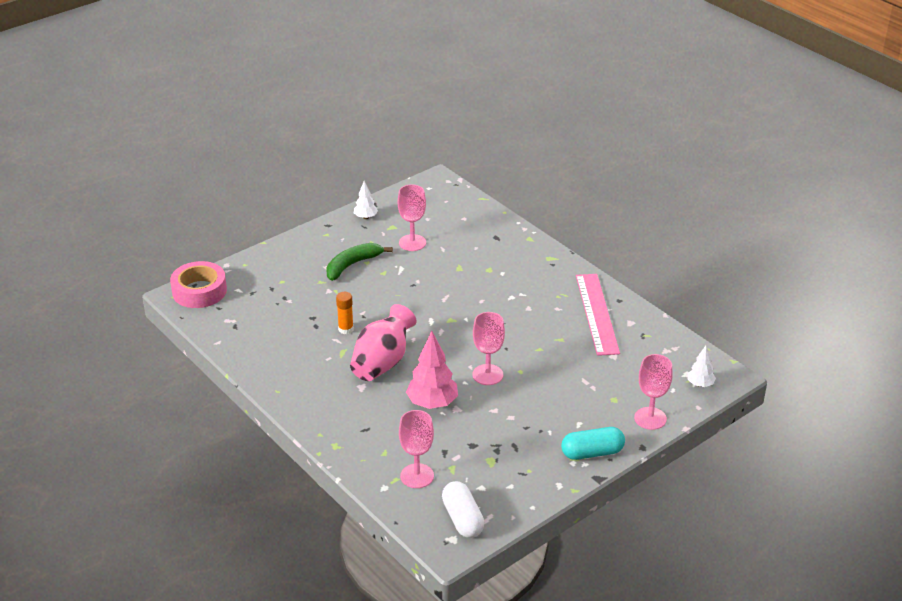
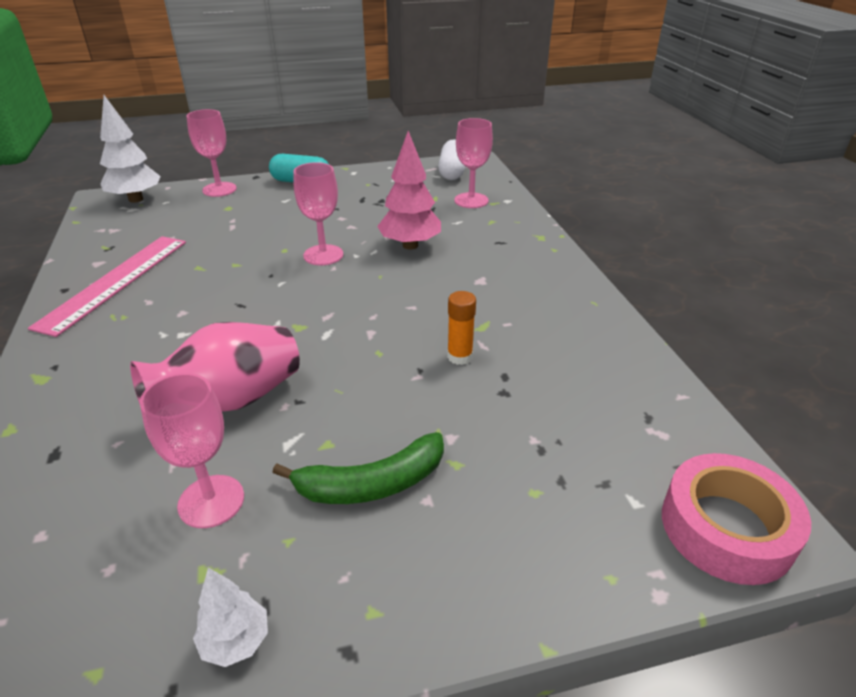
camera: 155 degrees left, 0 degrees up
pink vase [350,304,417,381] -> pink vase moved to [130,322,300,412]
white tree [687,346,716,387] -> white tree [100,95,161,203], size x1.80

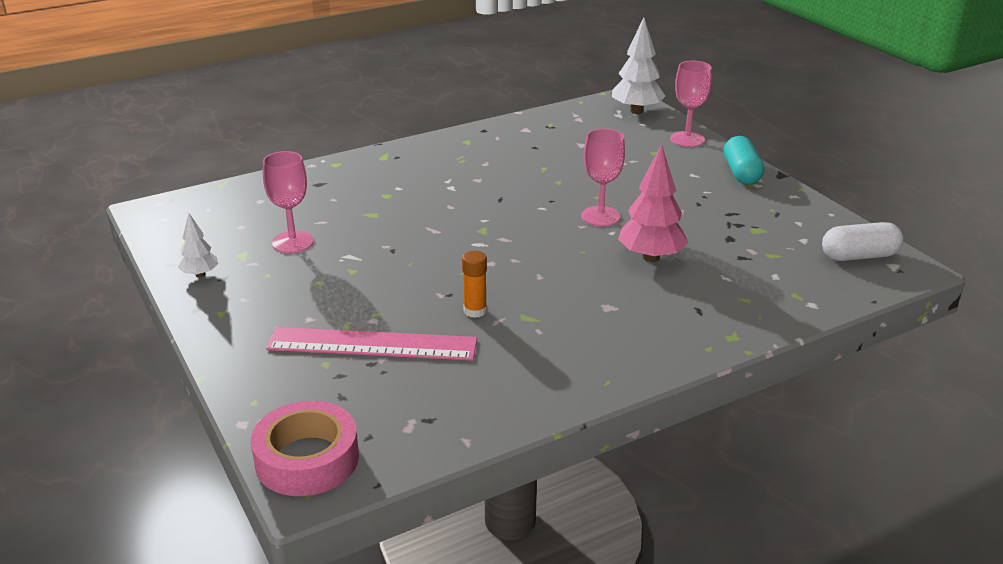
camera: 75 degrees right, 5 degrees down
pink ruler [28,236,186,337] -> pink ruler moved to [266,327,477,361]
pink vase [130,322,300,412] -> none
green banana [272,432,444,504] -> none
pink goblet [454,118,493,208] -> none

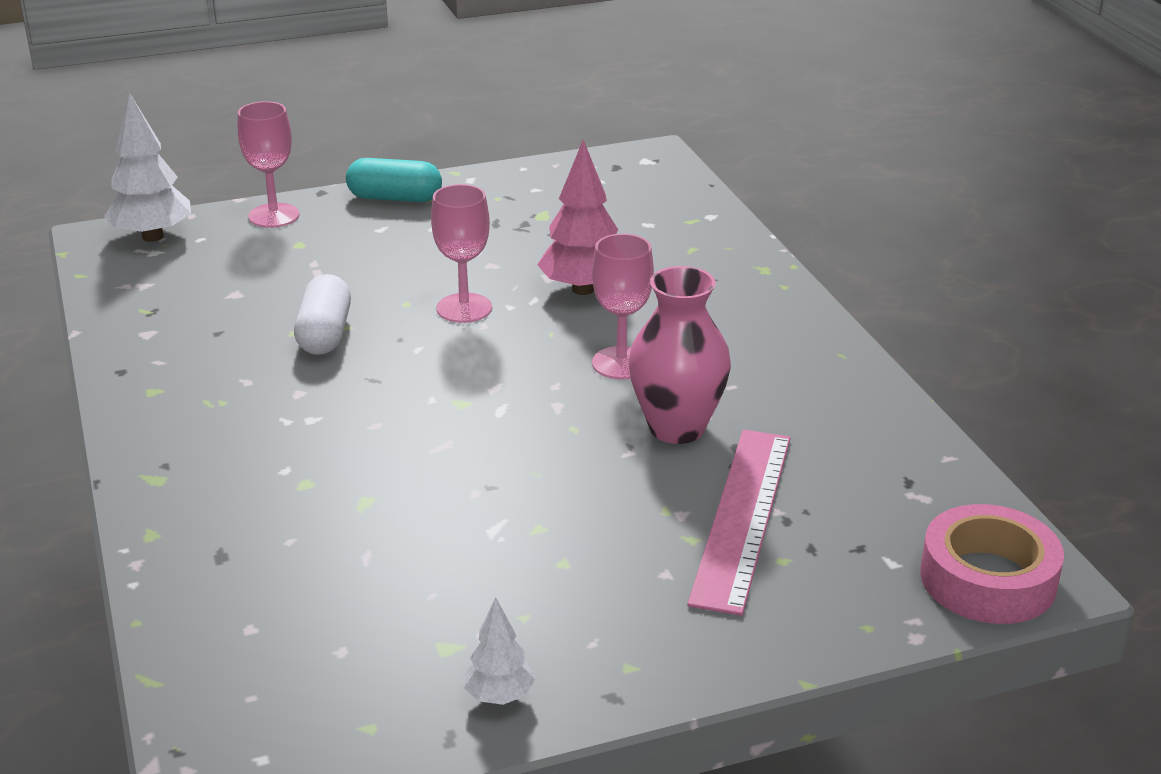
camera: 80 degrees left, 0 degrees up
pink goblet [263,151,314,253] -> pink goblet moved to [592,234,654,379]
orange glue stick [462,251,487,318] -> pink vase [629,266,731,444]
white capsule [822,222,903,261] -> white capsule moved to [294,274,351,355]

